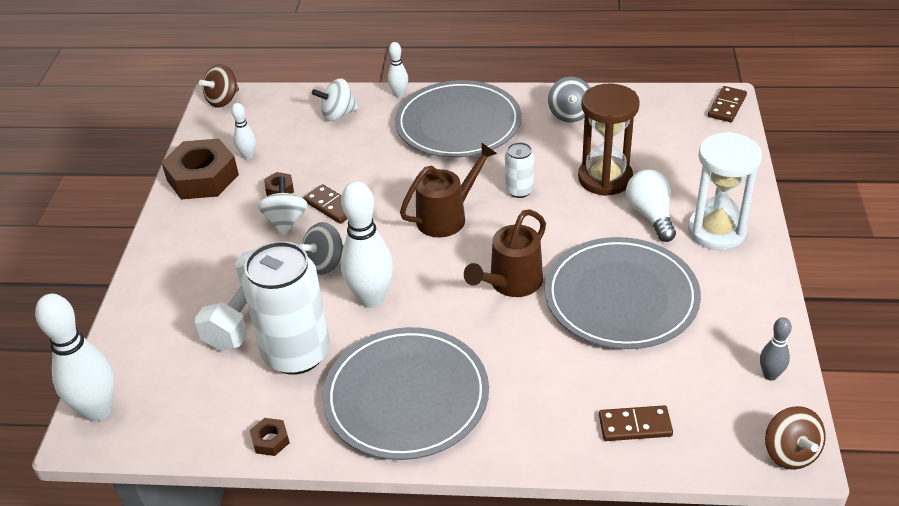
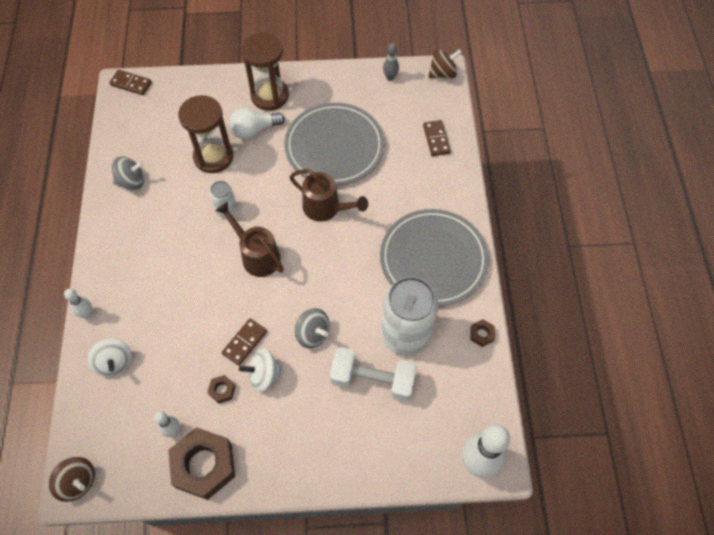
camera: 100 degrees left, 20 degrees up
white bowling pin [341,181,393,308] -> none
grey plate [395,80,522,158] -> none
white hourglass [688,132,762,250] -> brown hourglass [241,32,289,111]

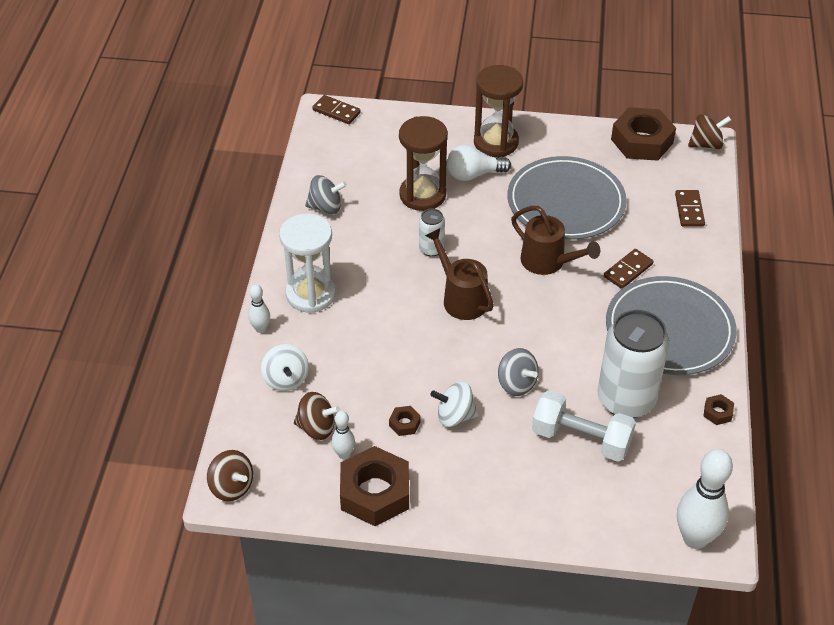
camera: 10 degrees right, 15 degrees down
brown domino [222,318,267,366] -> brown domino moved to [604,249,654,289]
grey bowling pin [383,43,399,81] -> brown nut [611,107,676,161]
none -> white hourglass [279,214,336,313]
none -> brown spinning top [294,392,340,440]

